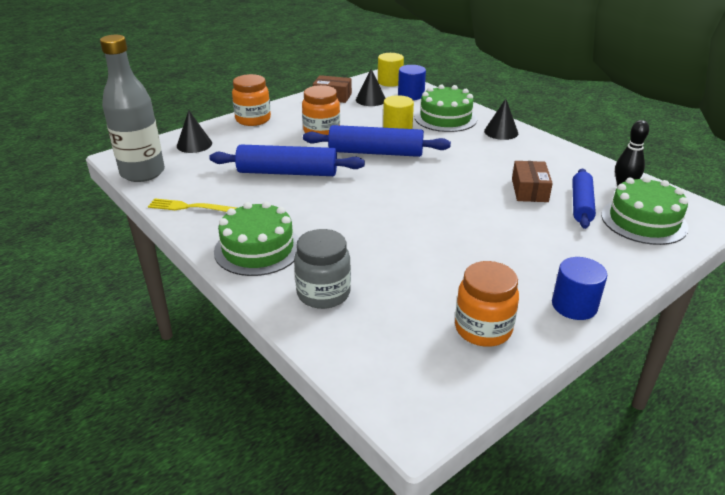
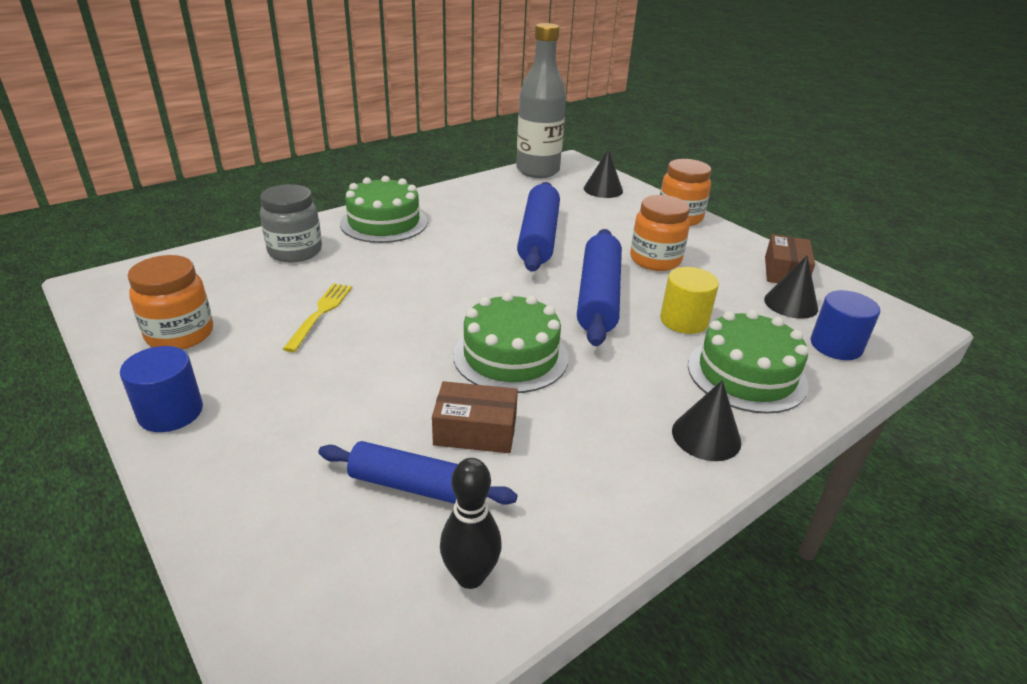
camera: 90 degrees right, 0 degrees up
yellow fork [148,198,236,212] -> yellow fork moved to [283,283,352,352]
yellow cylinder [378,53,404,87] -> none
green cake [601,176,688,245] -> green cake moved to [453,292,568,393]

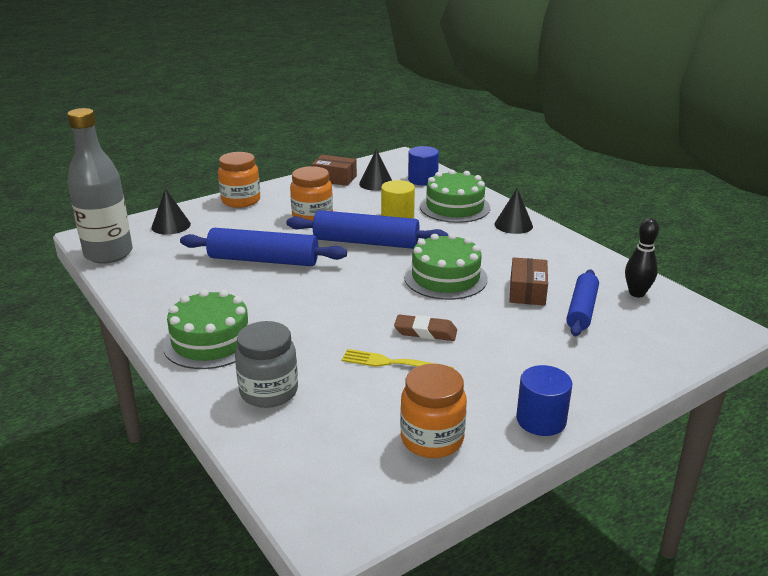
camera: 85 degrees left, 5 degrees down
none -> brown eraser [394,314,457,341]

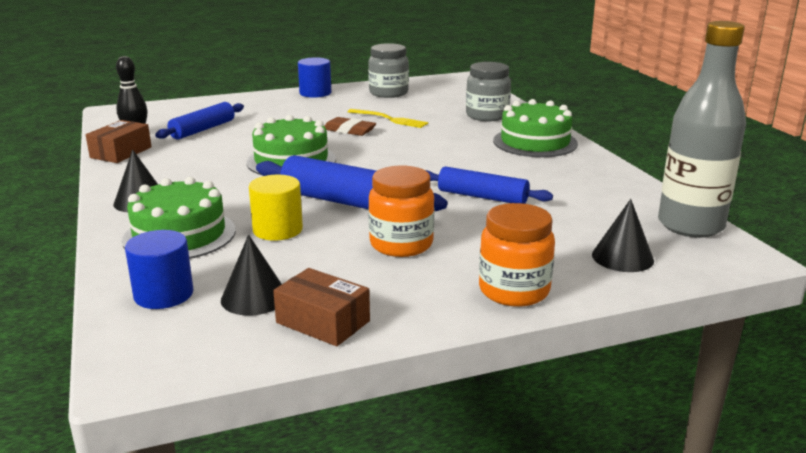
camera: 165 degrees left, 5 degrees down
blue rolling pin [180,228,347,266] -> blue rolling pin [425,166,553,204], size x0.67
orange jar [400,364,467,458] -> grey jar [368,43,409,98]
brown box [509,257,548,306] -> brown box moved to [86,120,151,163]

